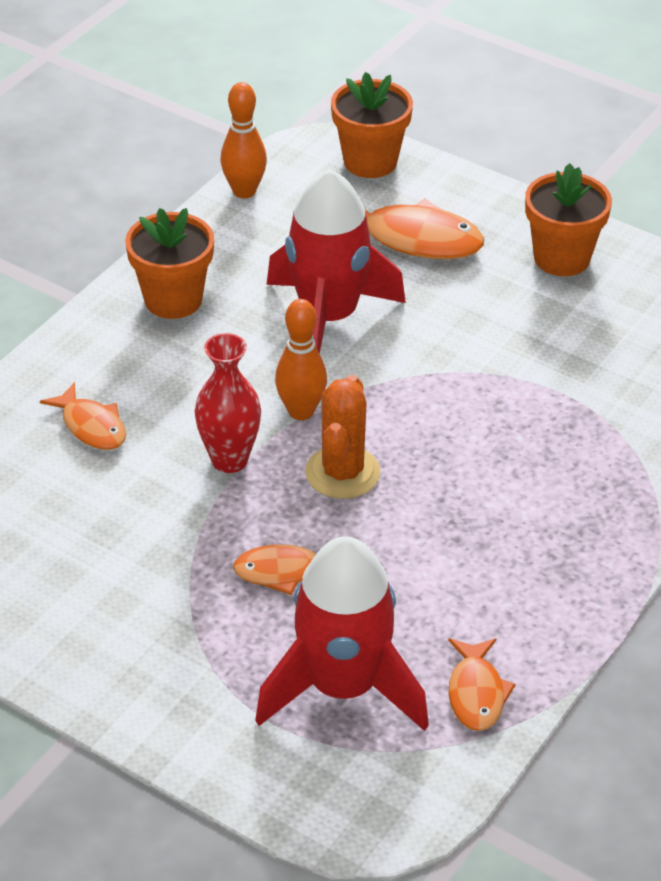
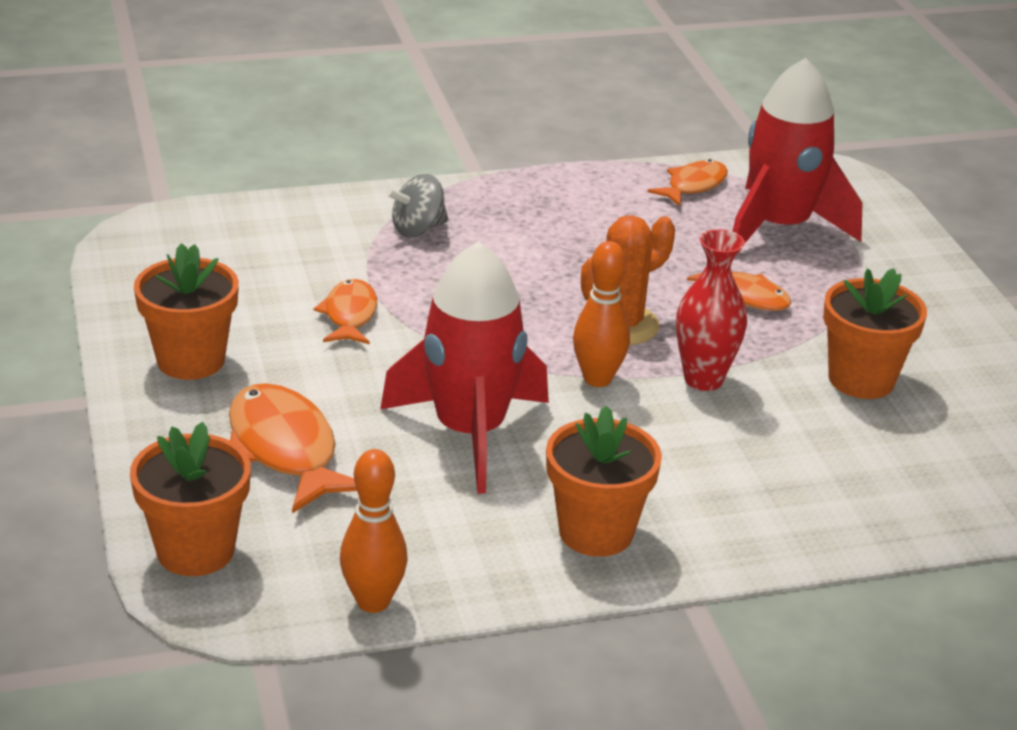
camera: 140 degrees left, 10 degrees down
orange fish [40,382,126,450] -> orange fish moved to [314,279,377,344]
none -> grey spinning top [386,174,448,237]
none -> orange flower pot [823,268,927,399]

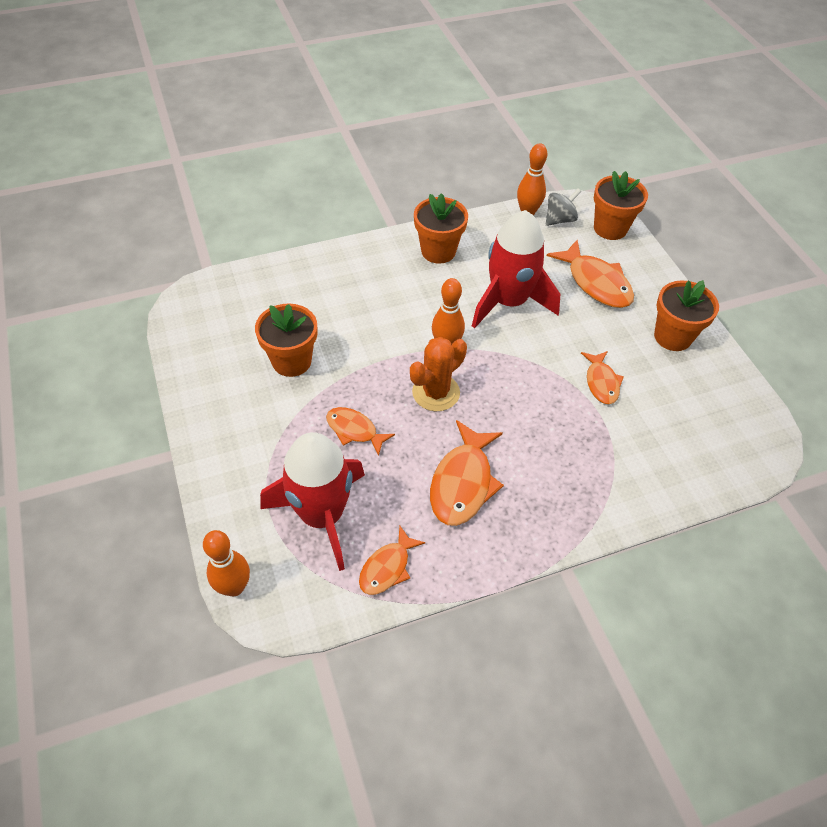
camera: 175 degrees right, 20 degrees up
grey spinning top [386,174,448,237] -> grey spinning top moved to [546,189,581,226]
red vase [676,229,747,391] -> none
none -> orange bowling pin [203,530,250,596]
none -> orange fish [430,420,504,526]

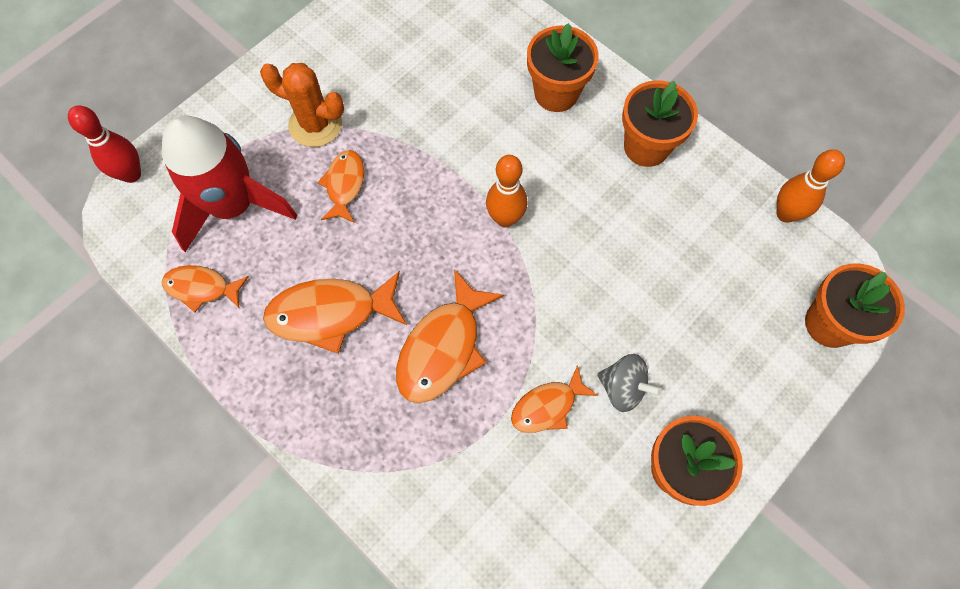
camera: 65 degrees right, 15 degrees up
orange bowling pin [203,530,250,596] -> red bowling pin [68,106,141,183]
orange flower pot [255,304,317,377] -> orange flower pot moved to [527,23,599,112]
orange cactus [410,337,467,411] -> orange cactus moved to [260,63,344,147]
red rocket [472,210,560,328] -> none
grey spinning top [546,189,581,226] -> grey spinning top moved to [597,354,662,412]
orange fish [547,239,634,308] -> orange fish moved to [396,269,504,403]

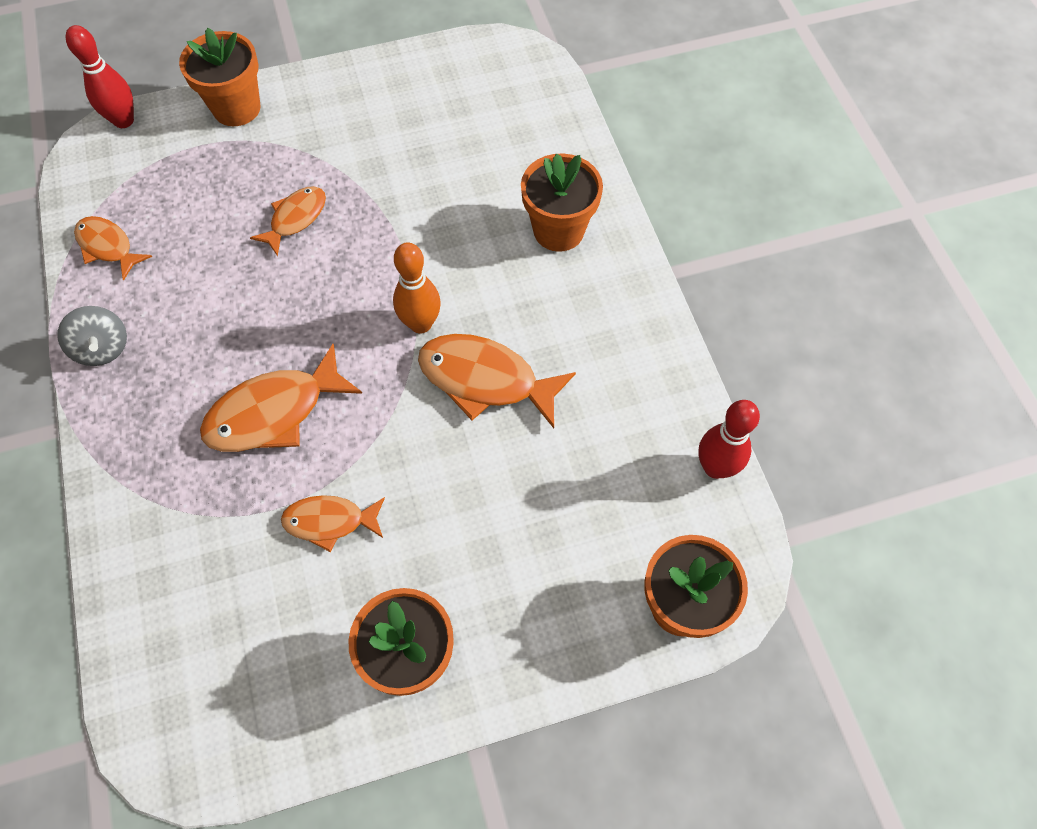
camera: 30 degrees right, 5 degrees down
red rocket [162,116,297,252] -> none
orange cactus [260,63,344,147] -> none
orange fish [263,271,407,354] -> orange fish moved to [418,334,576,428]
grey spinning top [597,354,662,412] -> grey spinning top moved to [57,306,127,366]
orange flower pot [622,80,698,167] -> orange flower pot moved to [179,28,260,126]
orange bowling pin [777,149,845,223] -> red bowling pin [699,400,760,479]

